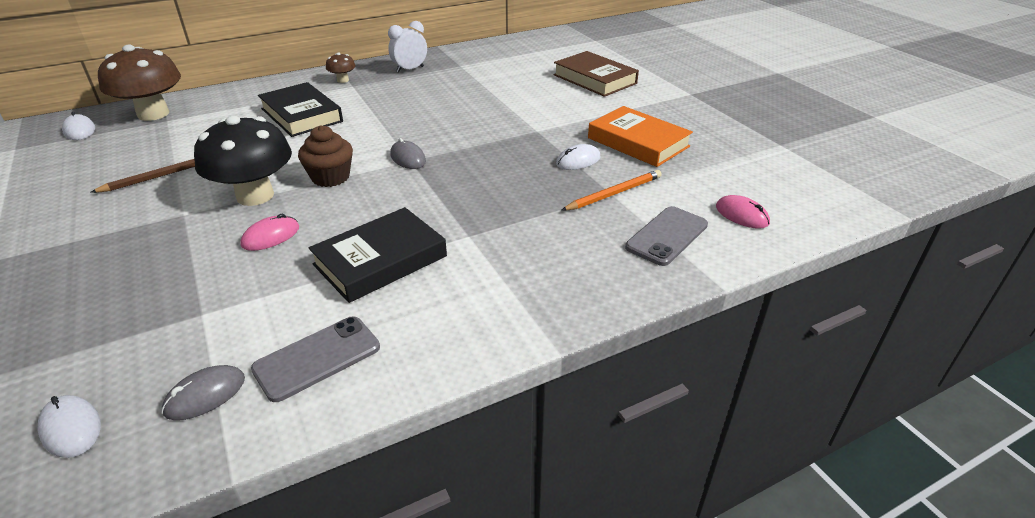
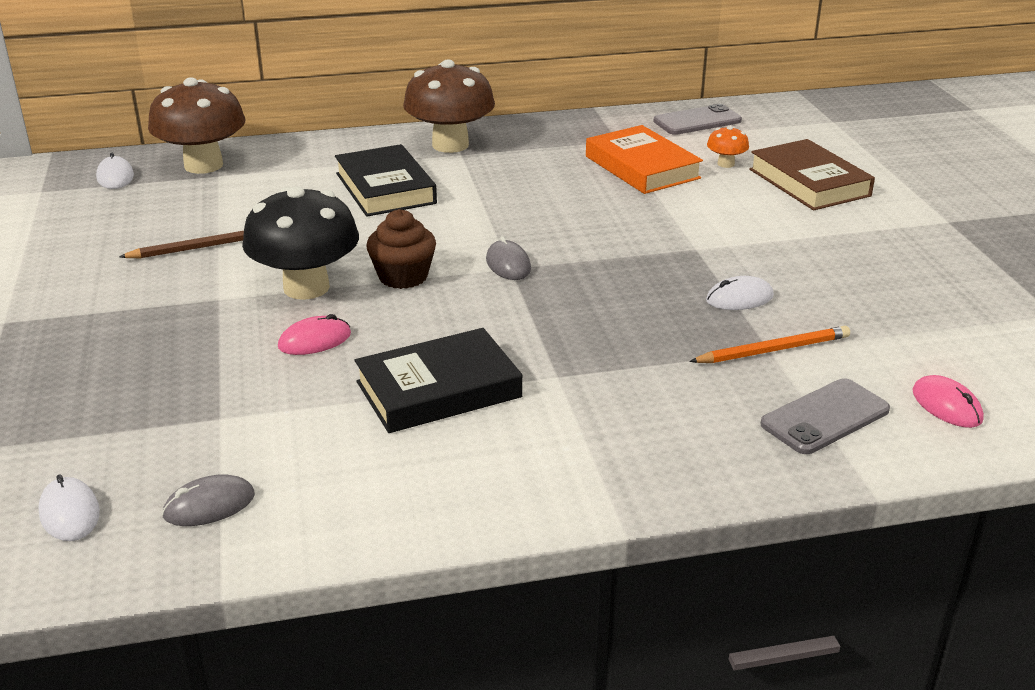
camera: 15 degrees right, 5 degrees down
grey phone [251,316,380,402] -> grey phone moved to [653,104,742,135]
brown mushroom [326,52,355,83] -> brown mushroom [403,59,495,153], size x2.24
white clock [388,21,427,73] -> none
orange book [588,106,693,167] -> orange book moved to [586,125,703,194]
none -> orange mushroom [707,126,749,168]

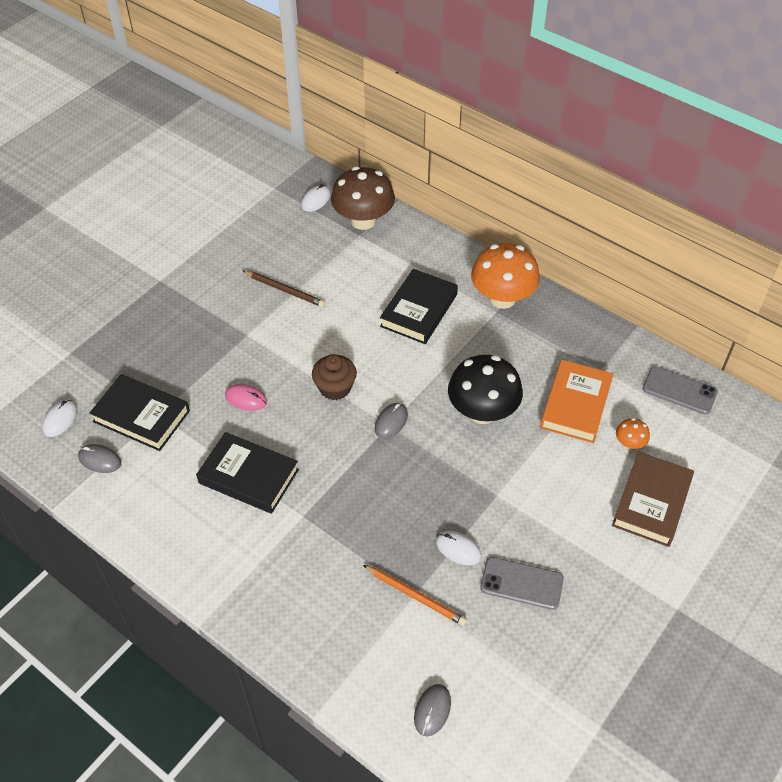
camera: 50 degrees right, 20 degrees up
black mushroom [242,186,359,300] -> black mushroom moved to [448,355,523,424]
brown mushroom [403,59,495,153] -> orange mushroom [471,243,540,309]
grey phone [760,378,890,454] -> grey phone moved to [480,557,564,610]
pink mouse [912,375,984,428] -> grey mouse [414,684,451,736]
none -> black book [89,374,190,451]

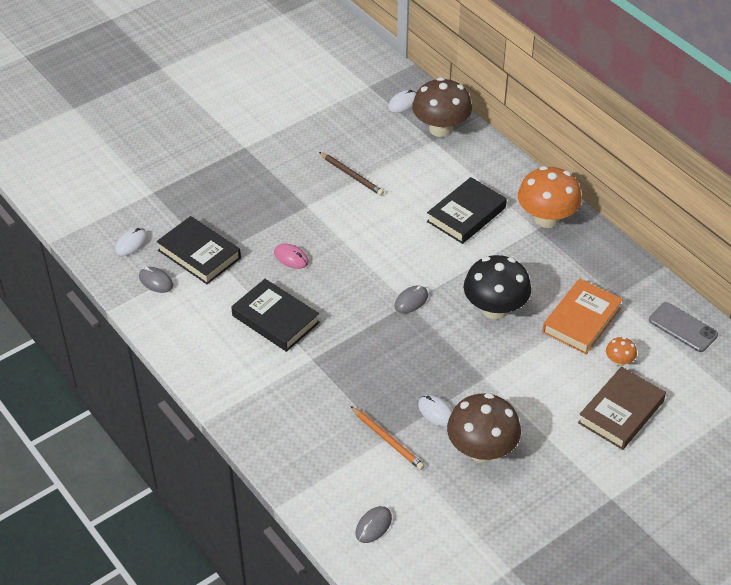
camera: 15 degrees right, 5 degrees down
brown cupcake [312,354,357,400] -> none
grey phone [480,557,564,610] -> brown mushroom [447,393,521,462]

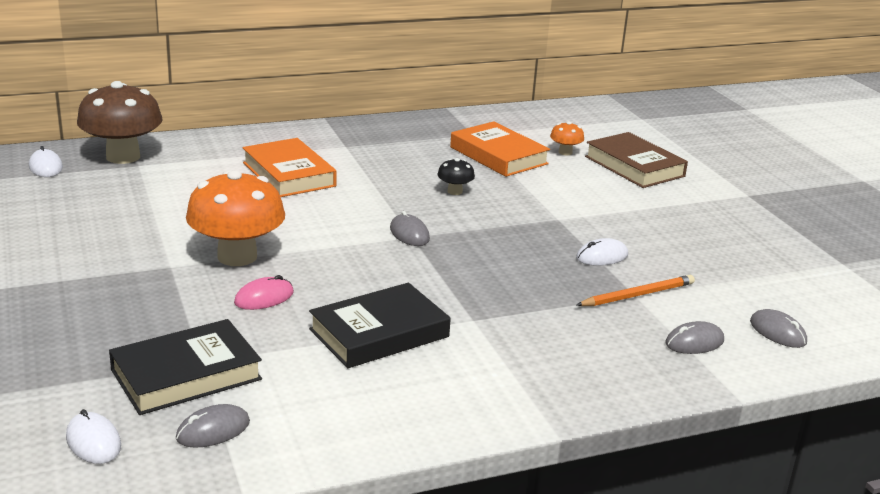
camera: 75 degrees left, 20 degrees down
brown pencil [319,152,384,196] -> none
black book [427,177,507,244] -> orange book [242,138,337,197]
brown mushroom [447,393,521,462] -> none
black mushroom [464,255,531,320] -> black mushroom [437,158,475,195], size x0.45
orange mushroom [518,166,582,228] -> orange mushroom moved to [186,170,285,266]
grey phone [649,302,718,352] -> none
none -> grey mouse [666,321,724,354]

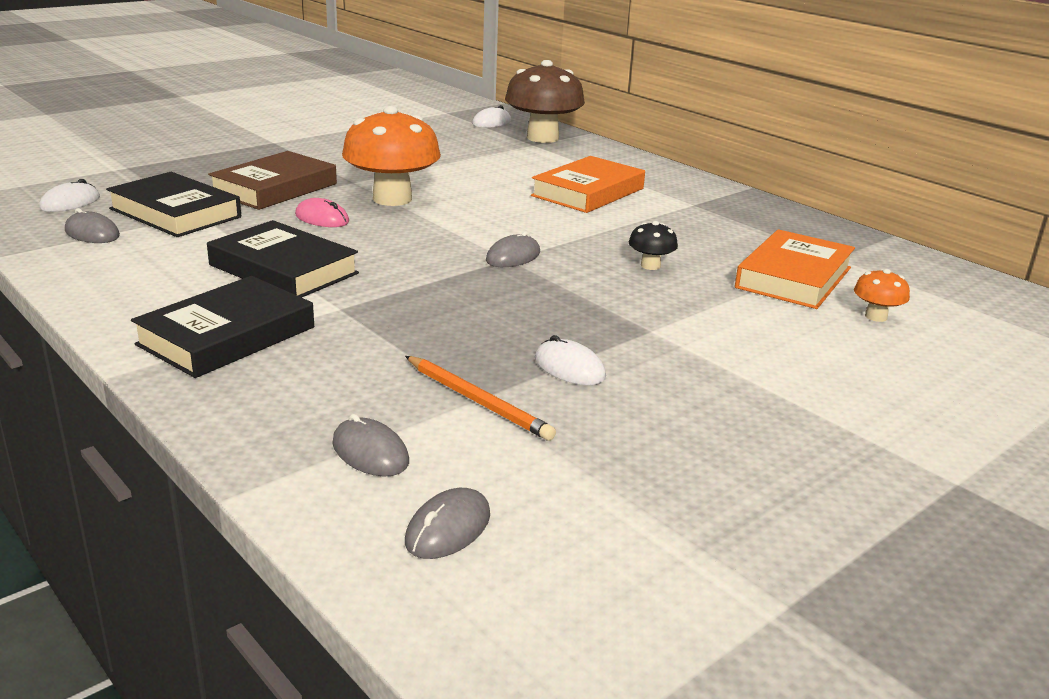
camera: 70 degrees right, 0 degrees up
brown book [585,132,688,188] -> brown book moved to [208,151,337,210]
none -> black book [131,276,314,378]

